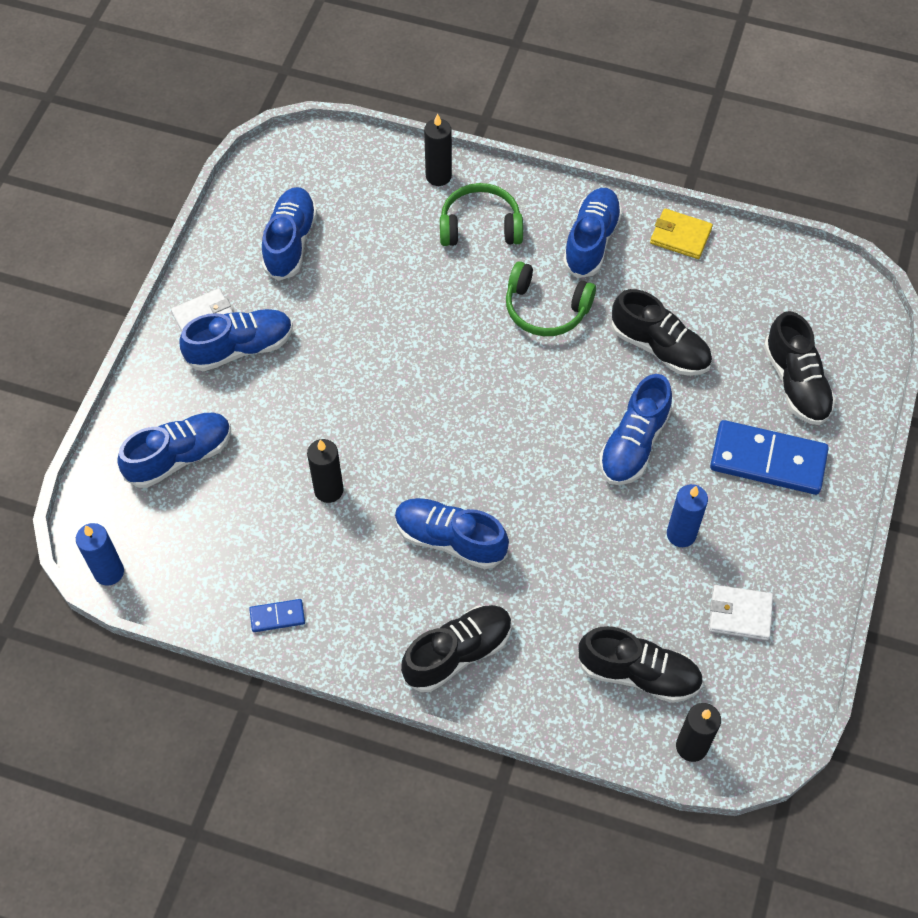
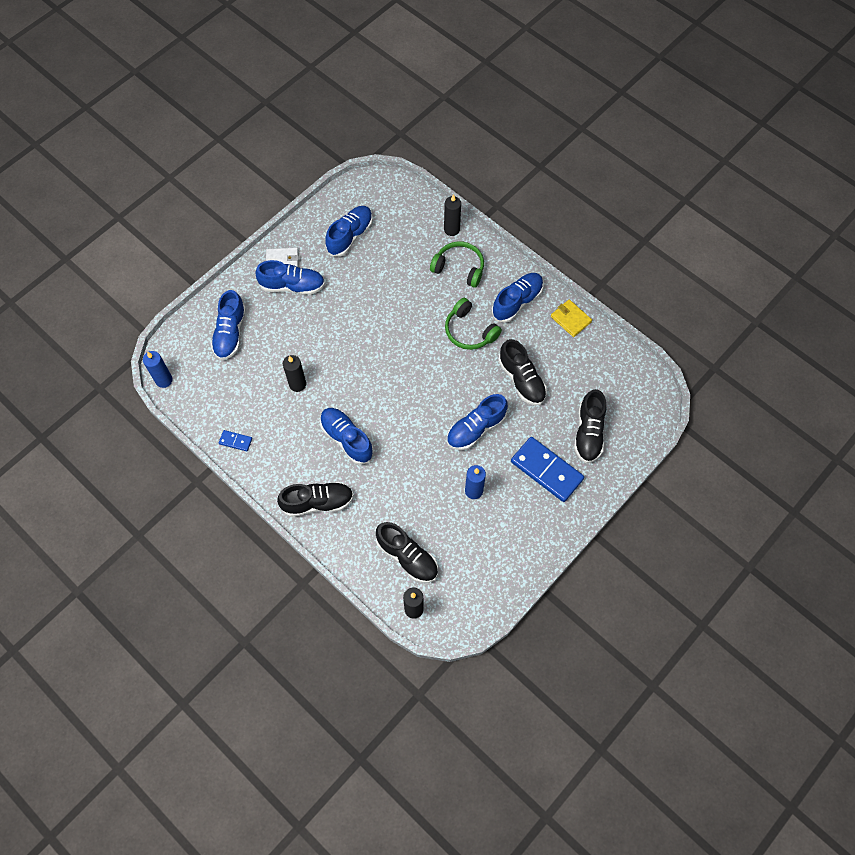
camera: 25 degrees right, 5 degrees up
blue shoe [117,413,231,488] -> blue shoe turned 105 degrees clockwise [211,290,246,360]
white wallet [709,585,773,640] -> none

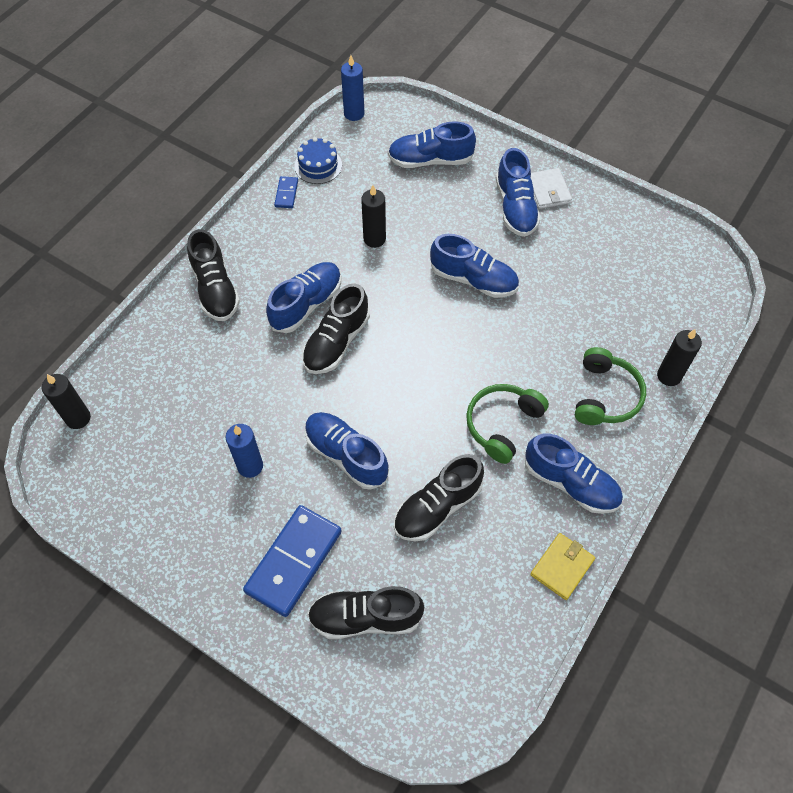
camera: 80 degrees right, 5 degrees down
blue shoe [325,206,373,257] -> blue shoe moved to [430,234,519,298]
black shoe [376,522,438,583] -> black shoe moved to [302,283,370,374]
none -> blue cake [294,137,342,184]

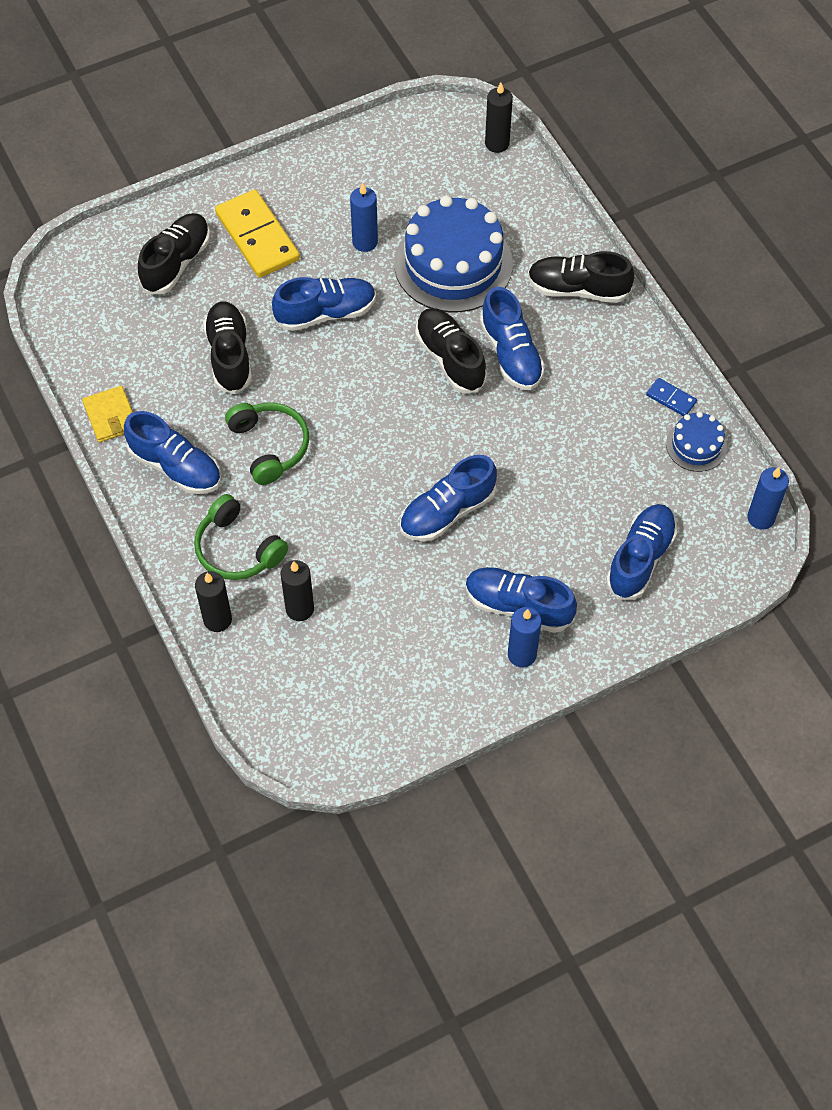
camera: 120 degrees right, 0 degrees up
blue domino [243,505,342,617] -> yellow domino [215,189,300,278]
black candle [361,185,386,248] -> black candle moved to [280,560,314,621]
blue shoe [525,434,623,514] -> blue shoe turned 120 degrees counterclockwise [124,411,221,494]
white wallet [531,168,572,209] -> blue candle [508,607,541,667]
none -> blue cake [394,195,513,312]

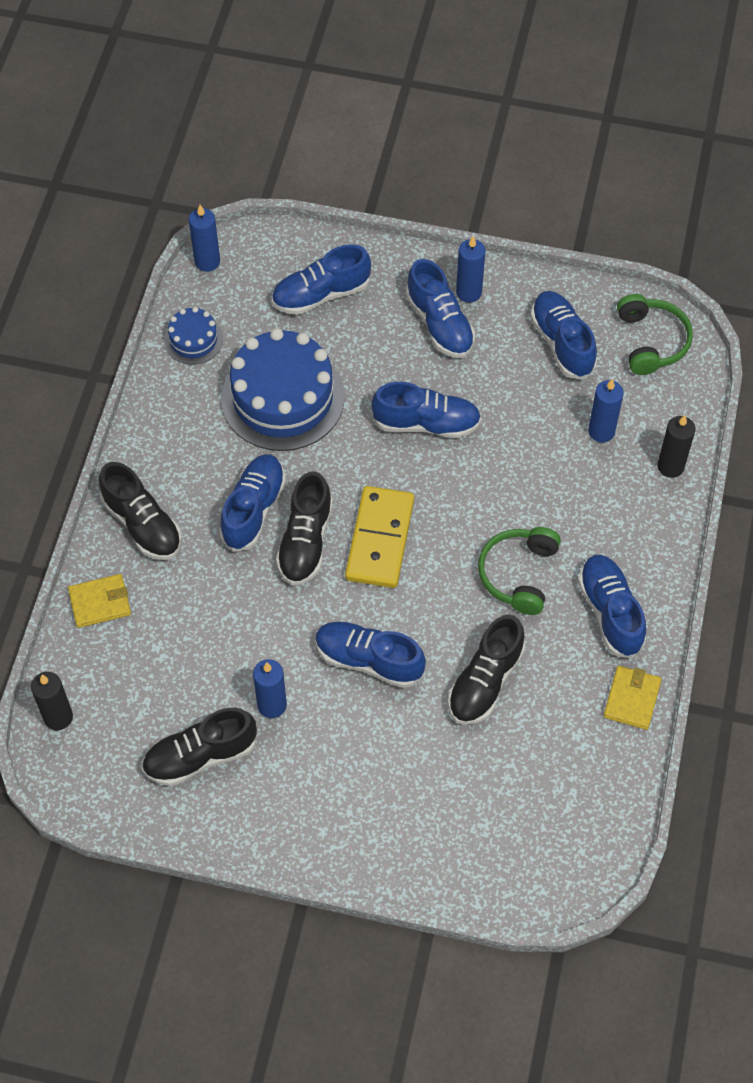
camera: 140 degrees left, 0 degrees up
black shoe [138,213,210,294] -> black shoe moved to [142,707,257,786]
green headphones [194,494,288,580] -> green headphones moved to [617,294,693,375]
yellow domino [215,189,300,278] -> yellow domino moved to [345,486,414,588]
black candle [280,560,314,621] -> blue candle [588,379,624,442]
blue cake [394,195,513,312] -> blue cake moved to [221,328,345,451]
blue domino [646,378,697,416] -> none
none -> yellow wallet [68,574,131,628]
none -> blue shoe [530,291,597,379]

